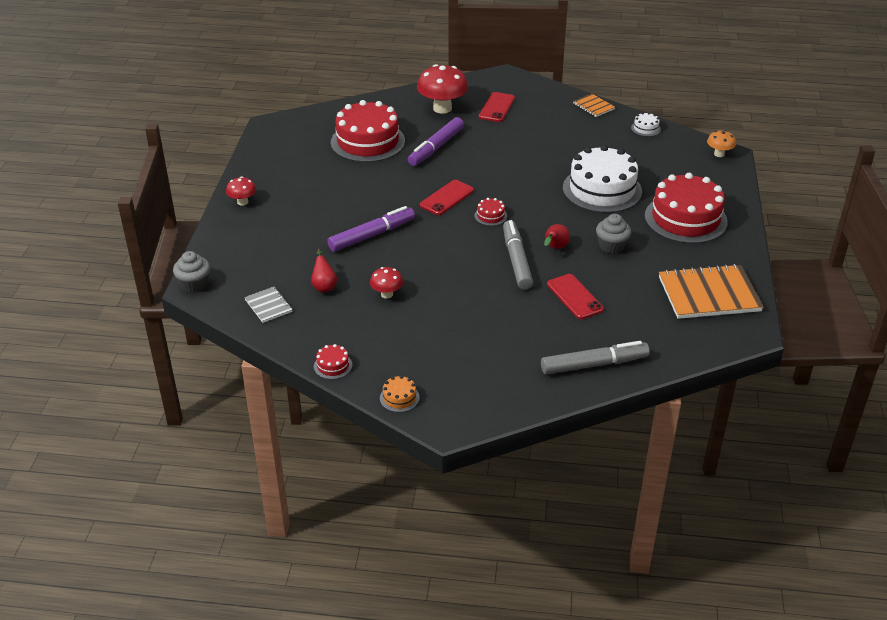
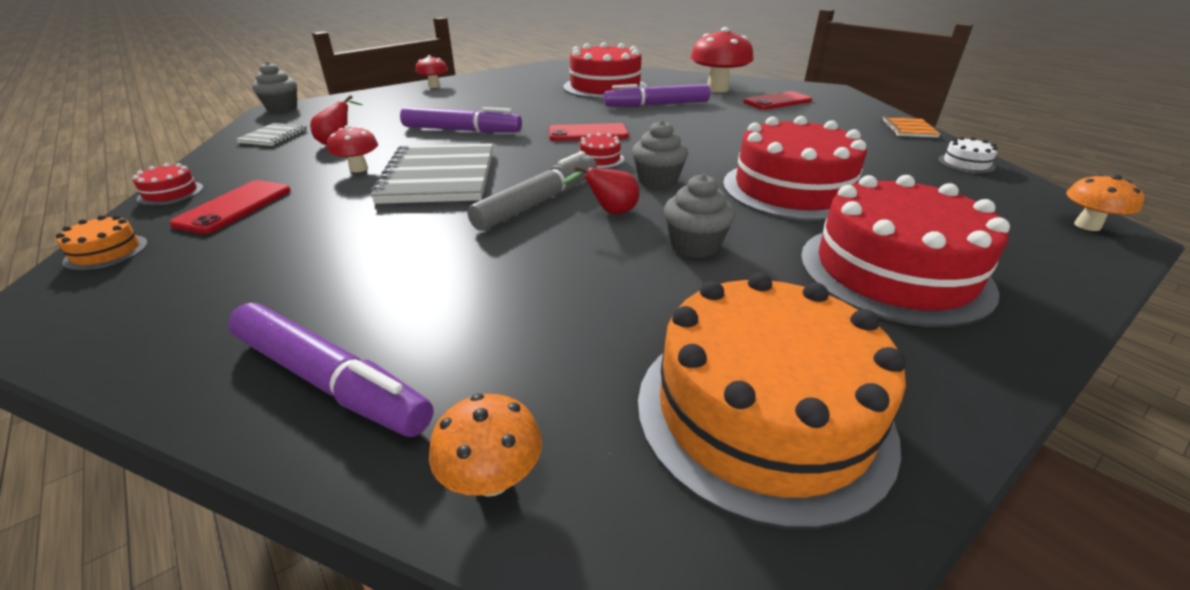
camera: 45 degrees right, 5 degrees down
grey marker [541,341,649,374] -> purple marker [228,303,434,437]
red phone [547,274,604,319] -> red phone moved to [169,180,291,234]
white cake [563,145,642,213] -> red cake [723,116,867,221]
orange notebook [659,264,764,319] -> orange cake [638,273,906,530]
none -> grey notebook [370,143,493,204]
none -> orange mushroom [429,394,542,497]
none -> grey cupcake [632,120,688,189]

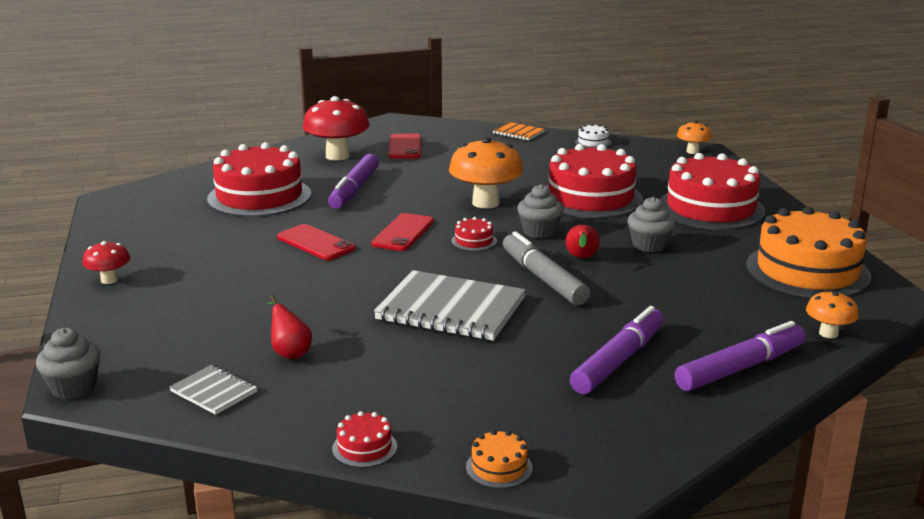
camera: 65 degrees left, 10 degrees down
red phone [169,180,291,234] -> red phone moved to [277,224,355,260]
red mushroom [327,125,378,172] -> none
purple marker [400,107,522,133] -> purple marker moved to [570,306,664,394]
none -> orange mushroom [449,137,524,209]

